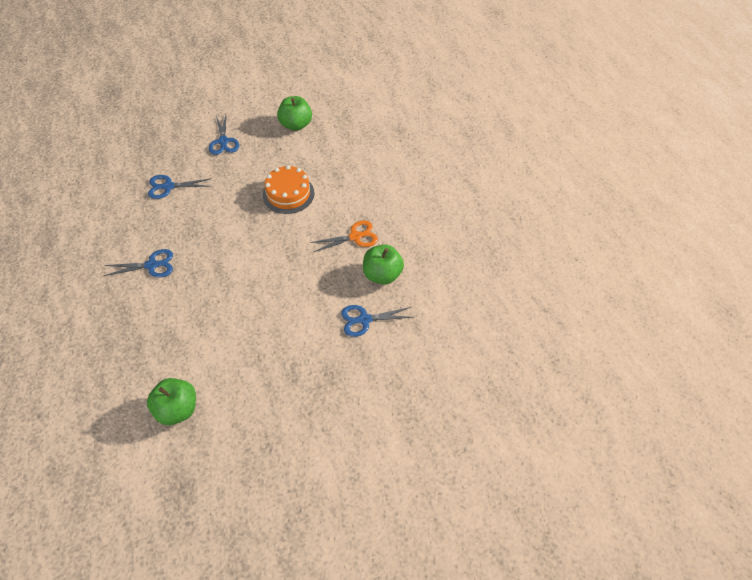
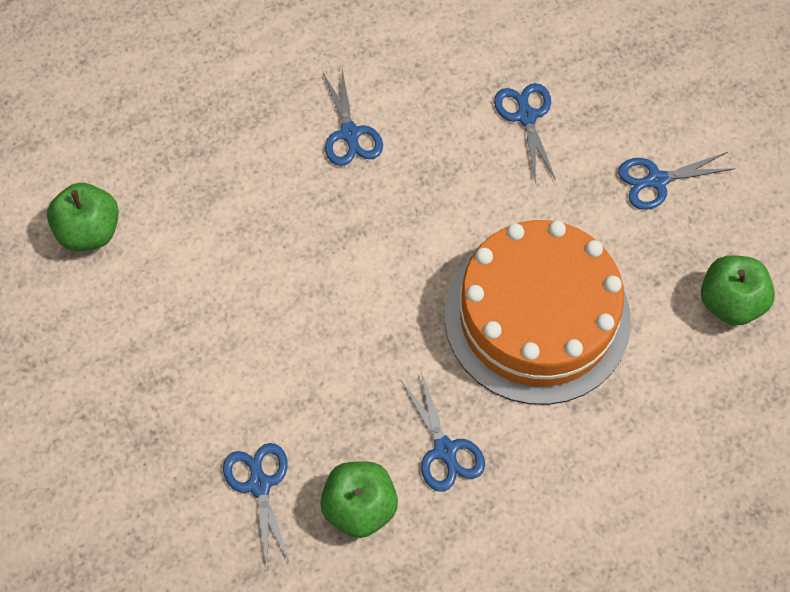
camera: 85 degrees right, 10 degrees up
orange cake [263,165,315,214] -> orange cake [445,220,631,405], size x1.87
orange scissors [310,221,378,252] -> blue scissors [401,372,485,491]

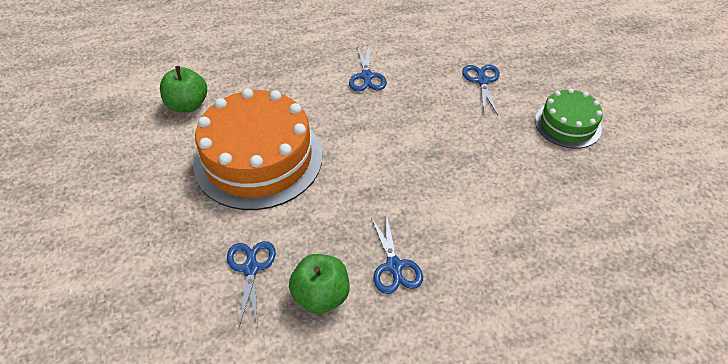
camera: 10 degrees right, 15 degrees down
orange cake [445,220,631,405] -> orange cake moved to [193,88,323,210]
blue scissors [618,152,736,210] -> green cake [535,88,603,149]
green apple [701,255,775,326] -> none

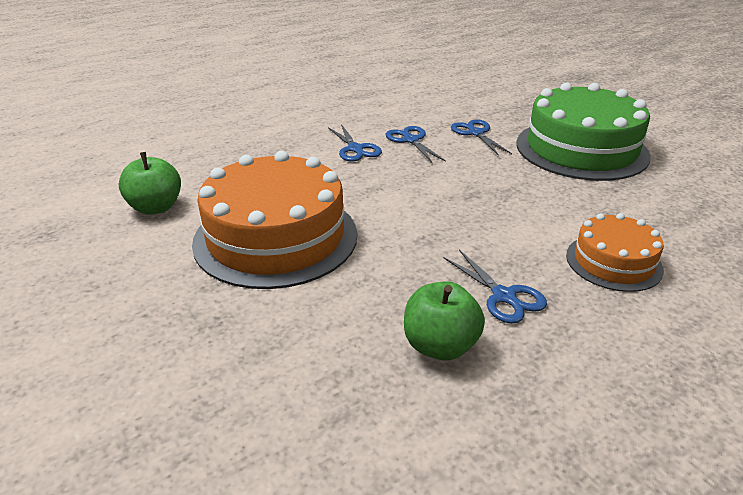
camera: 20 degrees left, 15 degrees down
blue scissors [227,241,276,329] -> blue scissors moved to [386,126,446,163]
green cake [535,88,603,149] -> green cake [517,82,651,181], size x1.87
none -> orange cake [566,213,664,292]

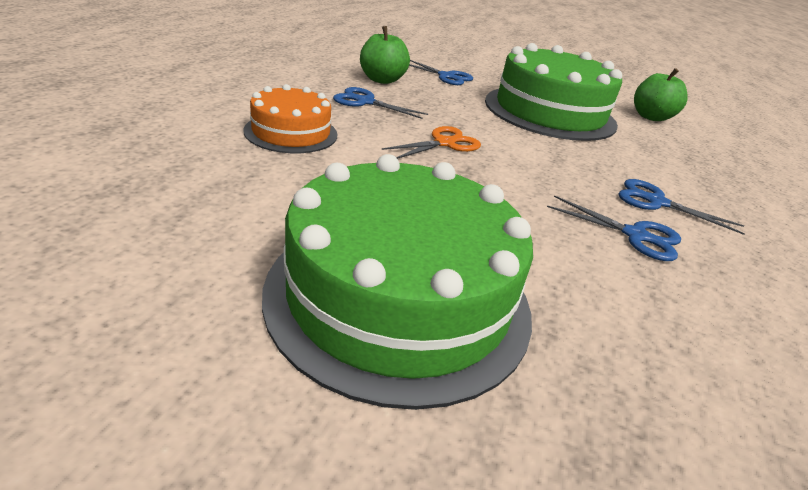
camera: 140 degrees right, 0 degrees up
orange cake [192,151,357,289] -> green cake [485,43,622,141]
blue scissors [451,119,512,156] -> blue scissors moved to [409,60,473,85]
none -> orange scissors [381,126,481,159]

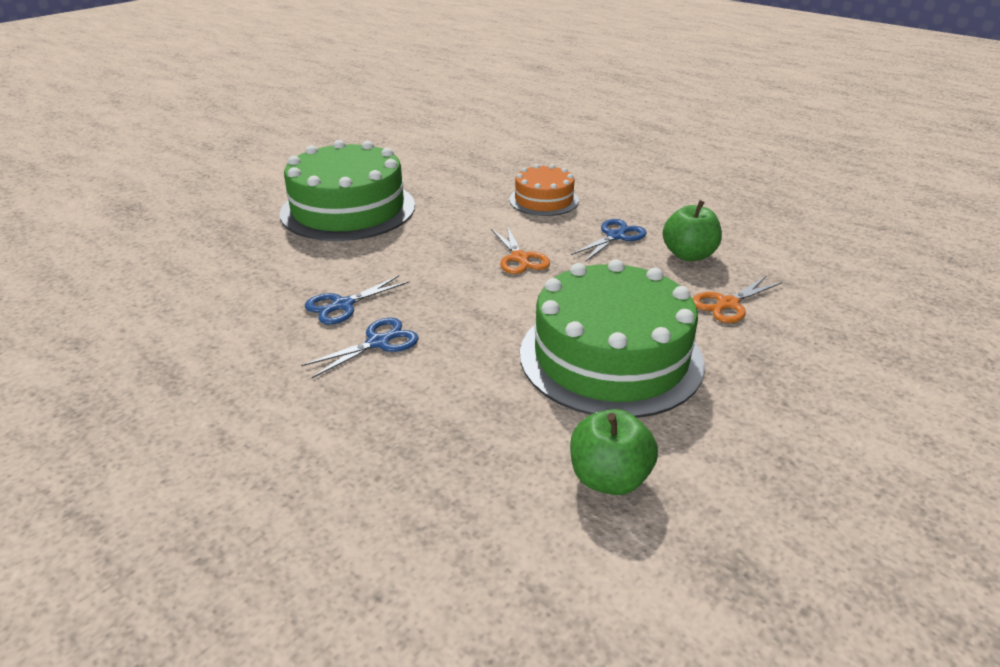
camera: 115 degrees right, 0 degrees up
blue scissors [409,60,473,85] -> orange scissors [693,276,782,323]

